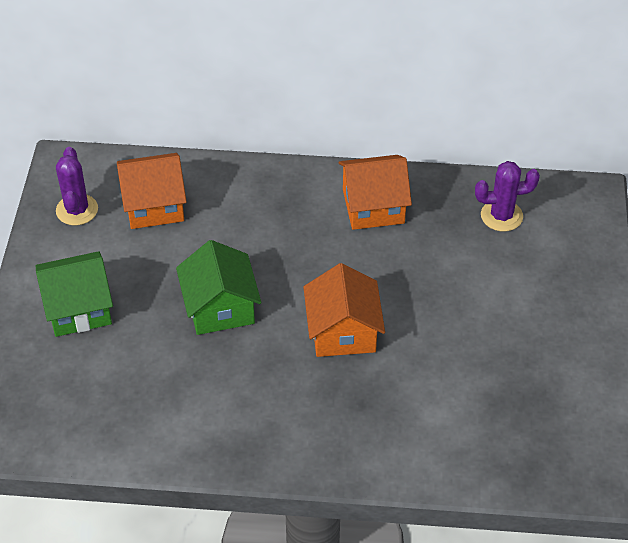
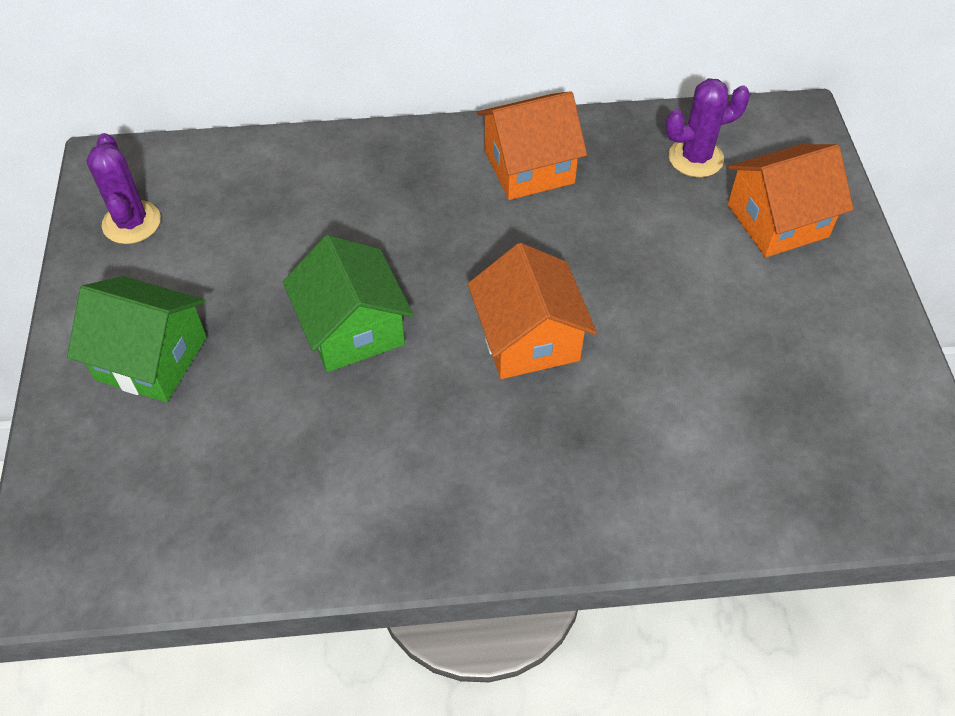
camera: 10 degrees left, 5 degrees up
green house [36,251,113,337] -> green house turned 45 degrees clockwise [67,276,207,402]
orange house [117,153,187,229] -> orange house moved to [728,144,854,257]

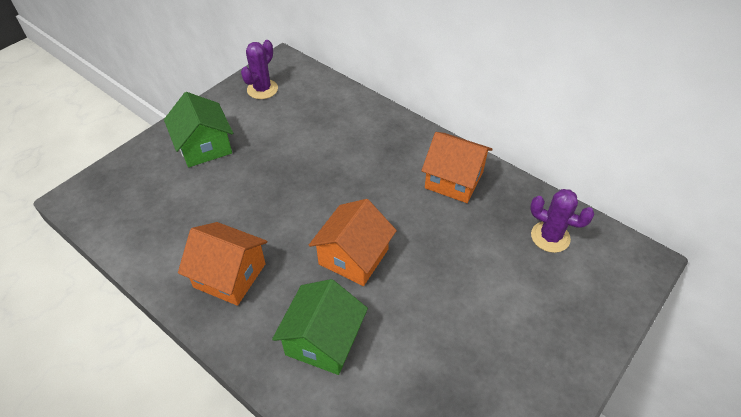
camera: 45 degrees right, 5 degrees down
green house [283,235,414,372] -> green house moved to [272,279,368,375]
orange house [728,144,854,257] -> orange house moved to [178,222,267,306]

